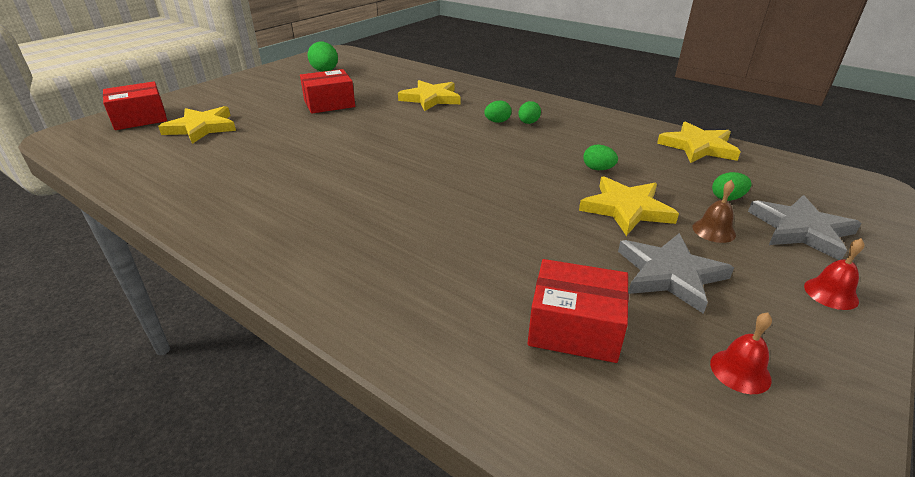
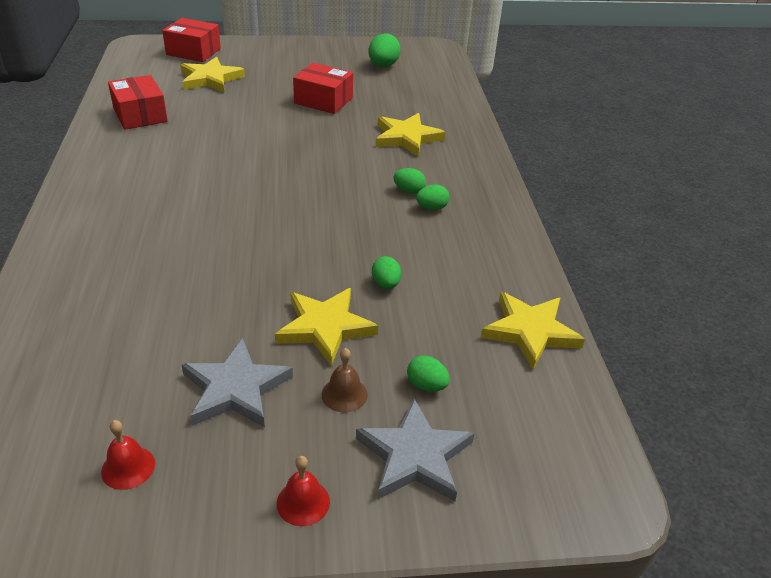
camera: 45 degrees right, 5 degrees up
red box [527,259,629,363] -> red box moved to [108,75,168,130]

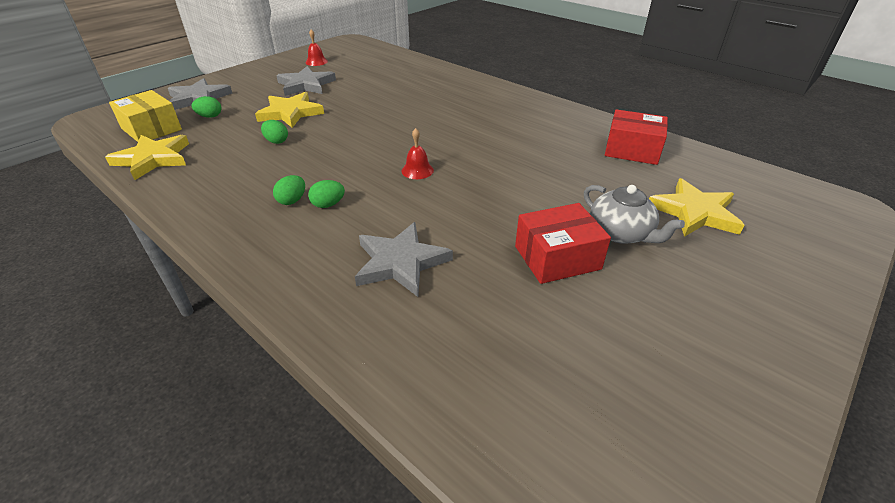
camera: 140 degrees right, 0 degrees up
red box [162,18,221,62] -> none
red bell [277,456,330,526] -> red bell moved to [401,128,434,179]
brown bell [322,348,368,413] -> none
green egg [368,34,401,67] -> none
yellow star [376,113,445,156] -> grey star [355,222,453,297]
none -> yellow box [109,90,182,142]
none -> grey teapot [584,185,685,244]

